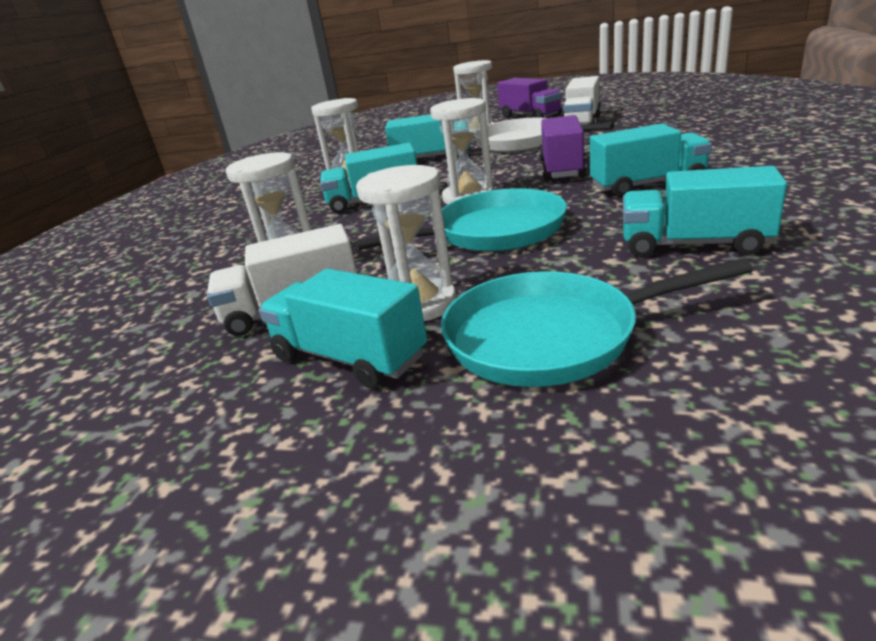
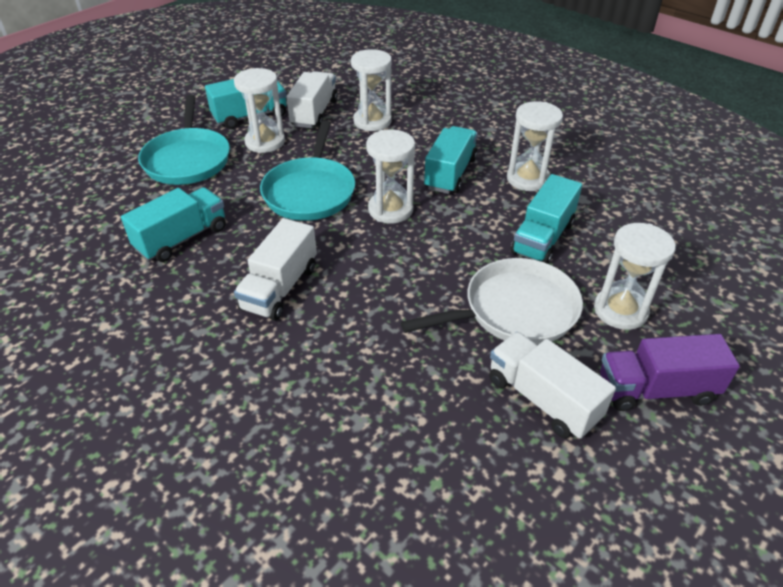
camera: 115 degrees right, 15 degrees up
turquoise pan [441,259,753,387] -> turquoise pan turned 150 degrees clockwise [138,95,230,185]
purple truck [539,115,586,180] -> none
turquoise truck [590,123,712,197] -> white truck [234,218,317,321]

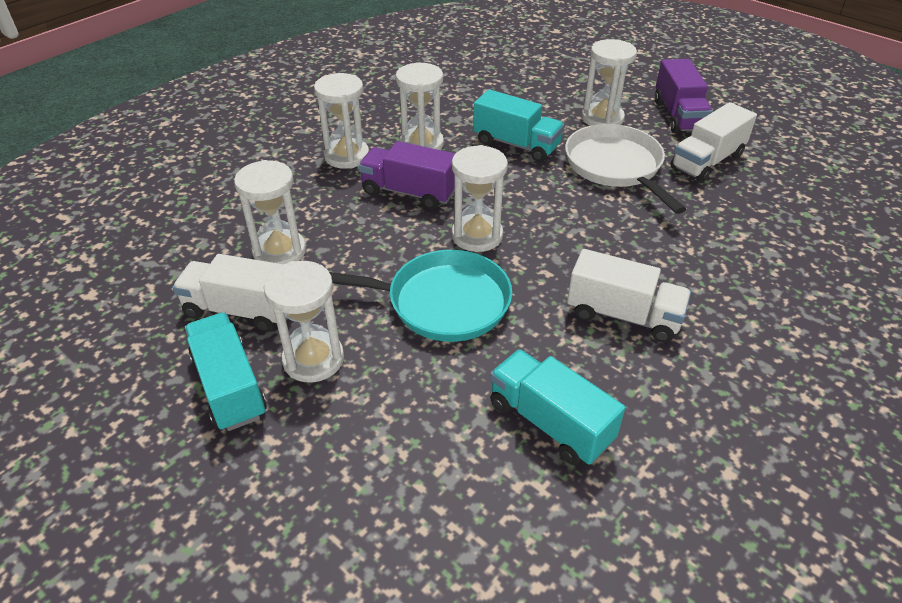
camera: 90 degrees left, 0 degrees up
turquoise pan [138,95,230,185] -> none
turquoise truck [424,126,478,194] -> purple truck [358,141,456,209]
none -> white hourglass [314,73,369,169]

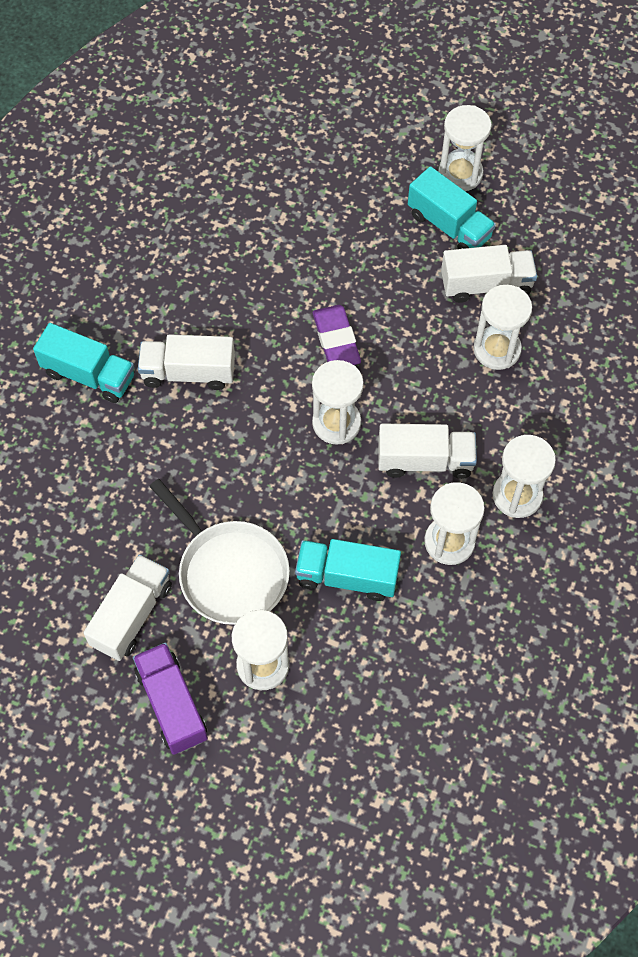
camera: 160 degrees right, 20 degrees up
white hourglass [264,261,344,383] -> white hourglass moved to [438,105,492,191]
turquoise pan [329,250,512,342] -> purple eraser [313,305,361,365]
purple truck [358,141,456,209] -> white truck [378,423,477,479]
turquoise truck [490,349,625,465] -> turquoise truck moved to [33,323,134,403]

